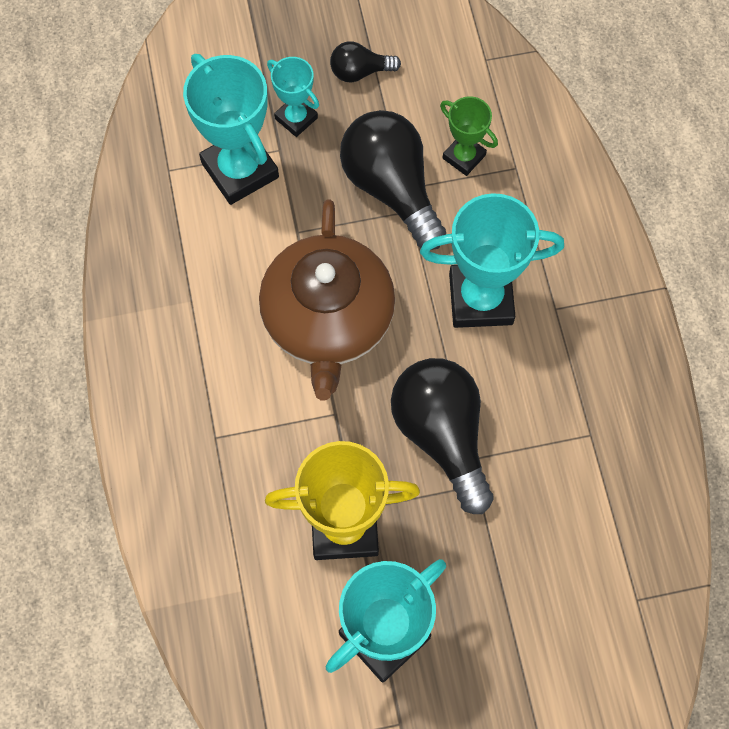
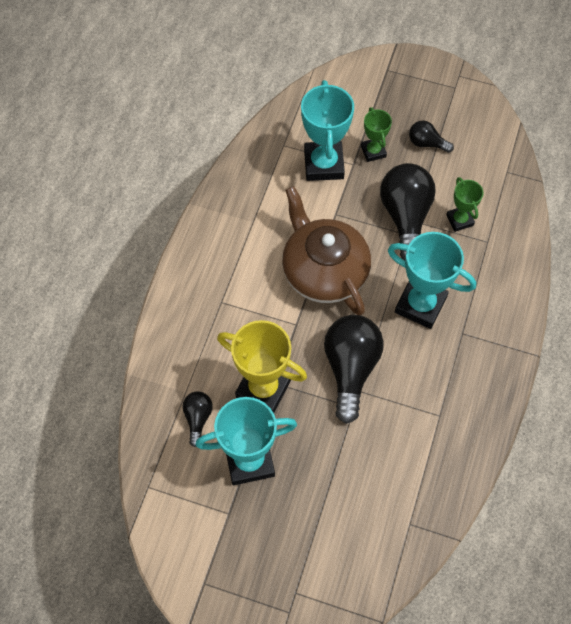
camera: 30 degrees right, 5 degrees down
brown teapot [259,200,395,400] -> brown teapot turned 120 degrees clockwise [282,186,371,315]
turquoise trophy [267,57,319,137] -> green trophy [361,107,392,162]
none -> black light bulb [182,391,213,447]

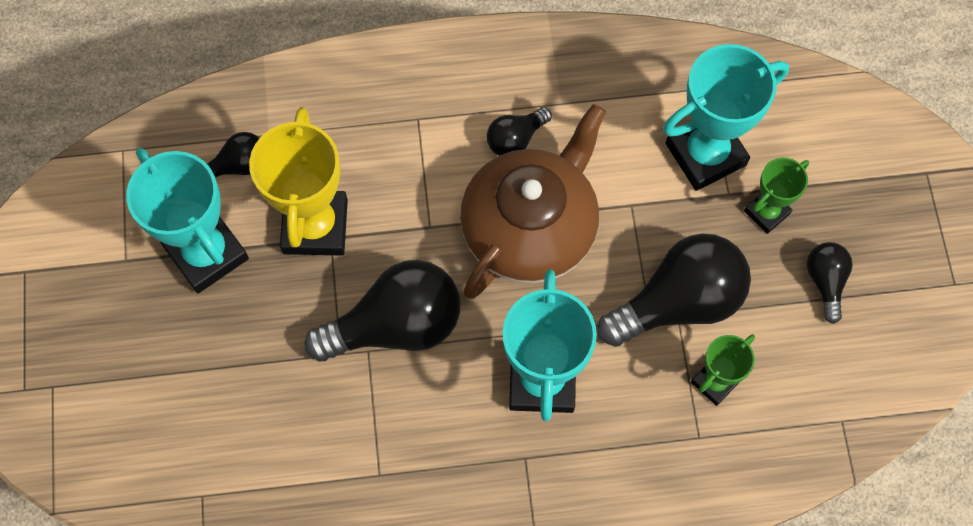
camera: 65 degrees right, 5 degrees up
none -> black light bulb [487,107,552,156]

